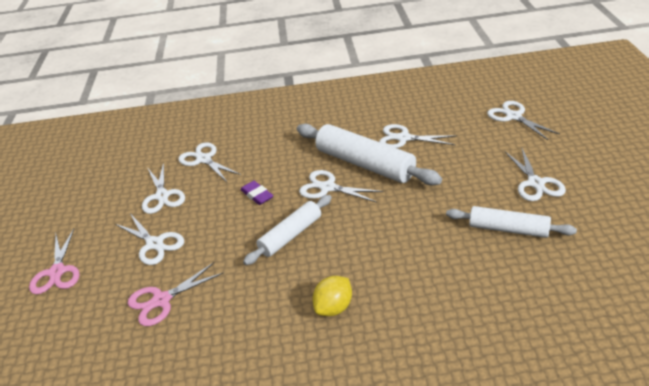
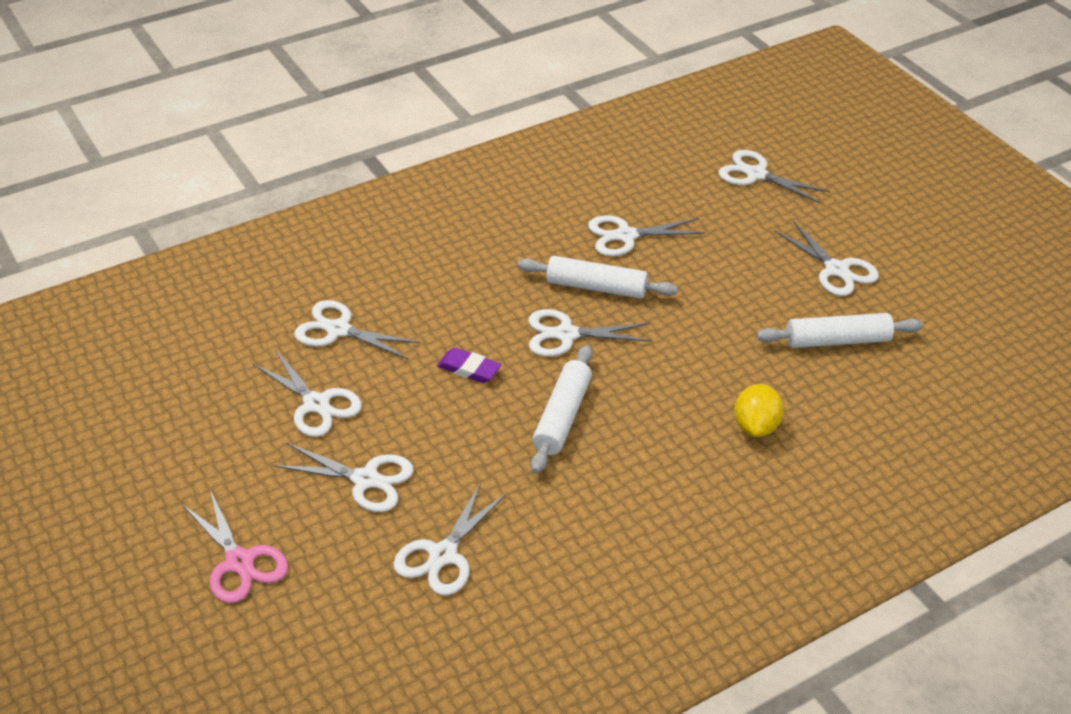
camera: 30 degrees left, 5 degrees up
pink scissors [128,262,224,326] -> white scissors [394,482,507,596]
white rolling pin [297,124,442,185] -> white rolling pin [517,256,678,299], size x0.62
yellow lemon [313,276,352,316] -> yellow lemon moved to [734,384,784,437]

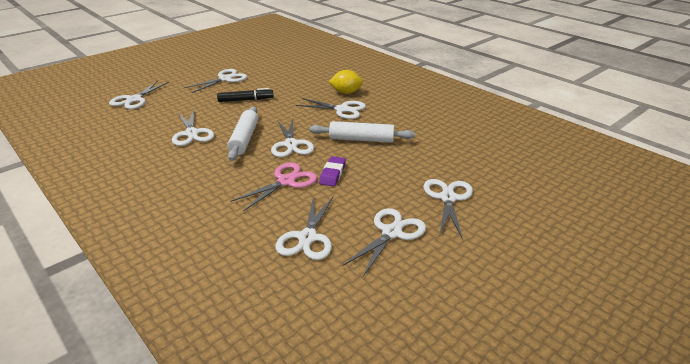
camera: 100 degrees left, 10 degrees down
pink scissors [182,490,288,603] -> pink scissors moved to [231,162,317,212]
white scissors [394,482,507,596] -> white scissors moved to [296,98,366,119]
white rolling pin [756,313,923,348] -> none
none -> black marker [217,88,274,102]

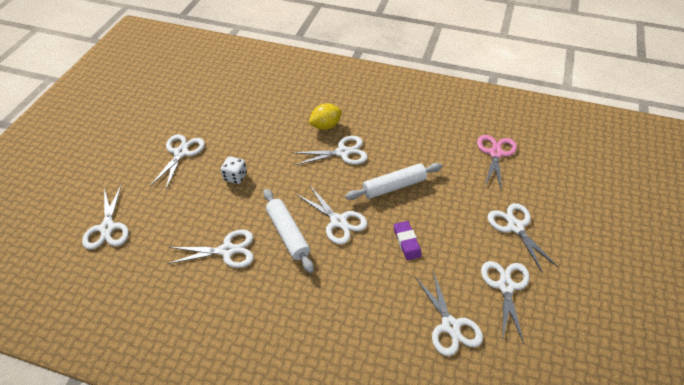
camera: 30 degrees left, 15 degrees up
white scissors [172,109,214,146] -> white scissors turned 45 degrees counterclockwise [167,230,254,268]
black marker [217,88,274,102] -> white dice [221,156,247,184]
pink scissors [231,162,317,212] -> pink scissors moved to [477,135,517,191]

